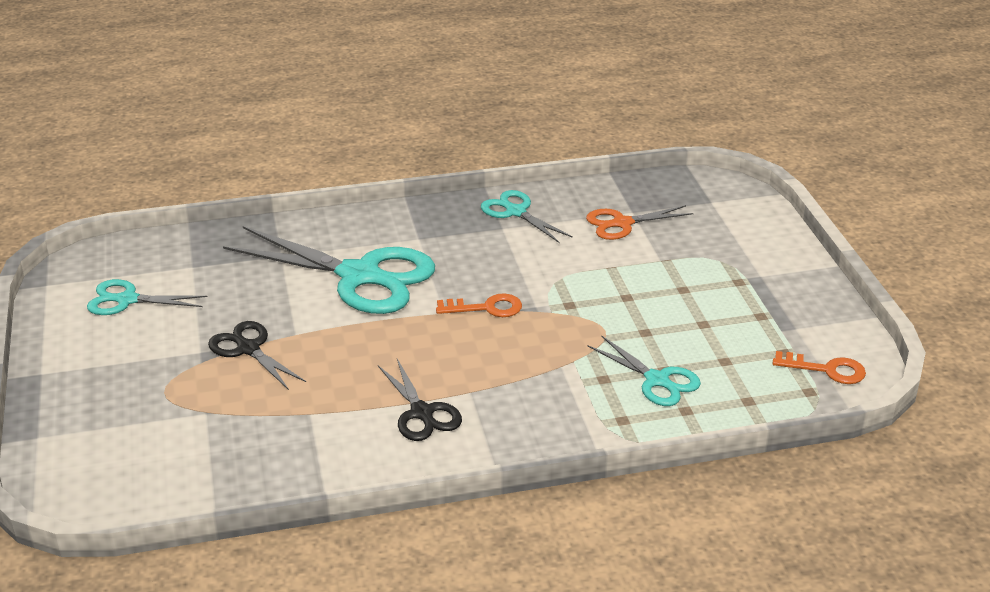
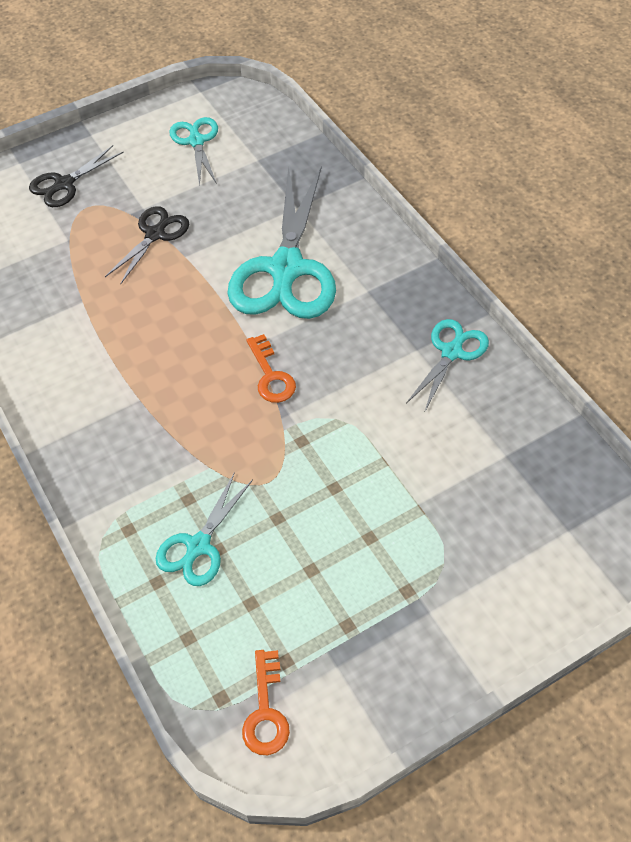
camera: 75 degrees right, 20 degrees up
black scissors [378,359,462,441] -> black scissors moved to [29,145,124,207]
orange scissors [586,205,694,240] -> none

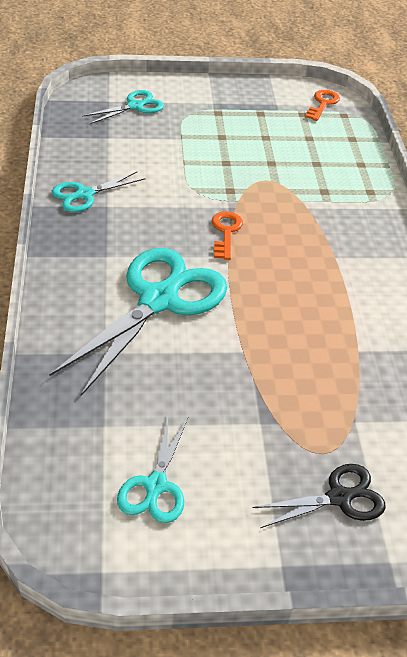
camera: 160 degrees left, 10 degrees down
black scissors [105,206,189,285] -> none
turquoise scissors [156,472,253,586] -> turquoise scissors moved to [82,90,164,125]

